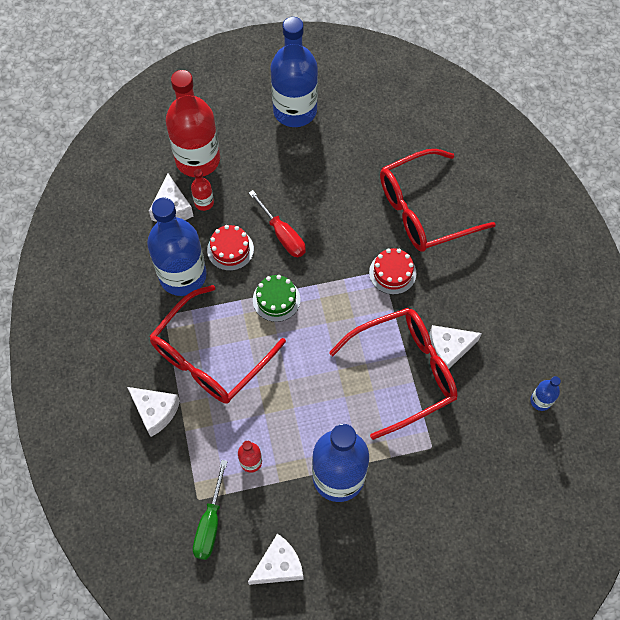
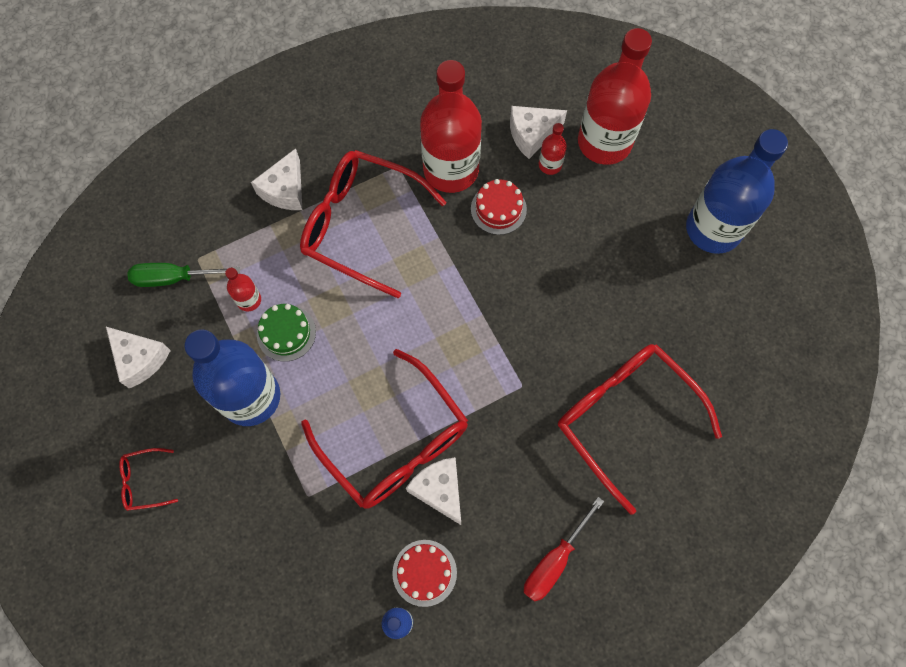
camera: 75 degrees right, 5 degrees up
blue bottle [147,198,207,296] -> red bottle [420,60,482,193]
red screwdriver [249,190,306,257] -> red screwdriver moved to [524,497,604,602]
green cake [253,275,300,322] -> green cake moved to [257,304,316,362]
red cake [369,248,417,295] -> red cake moved to [392,540,457,607]
none -> red glasses [119,448,178,511]

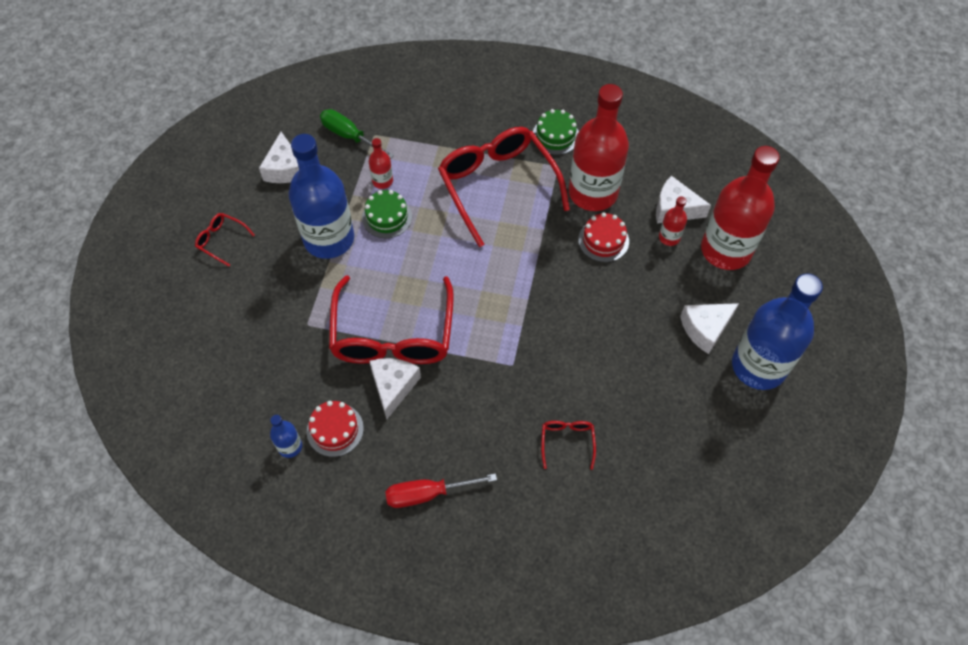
camera: 40 degrees right, 10 degrees down
white cheese [251,148,302,210] -> white cheese moved to [680,303,739,354]
red glasses [558,344,722,515] -> red glasses [541,421,596,470], size x0.42
none -> green cake [533,109,579,155]

